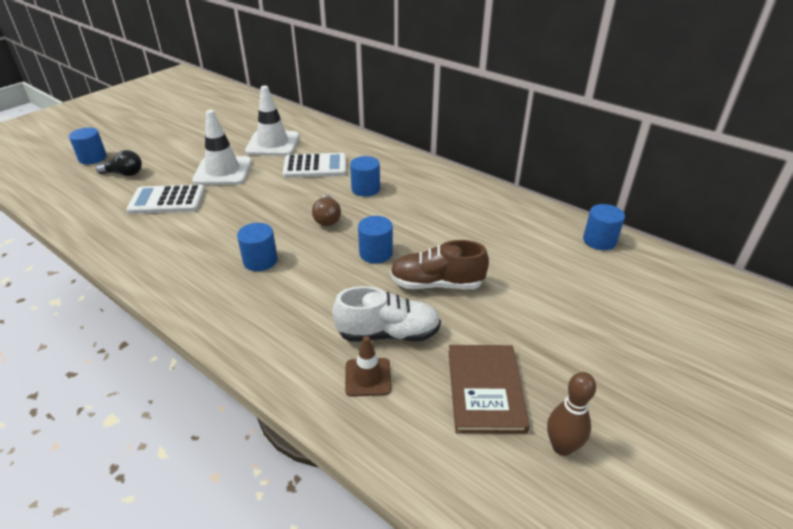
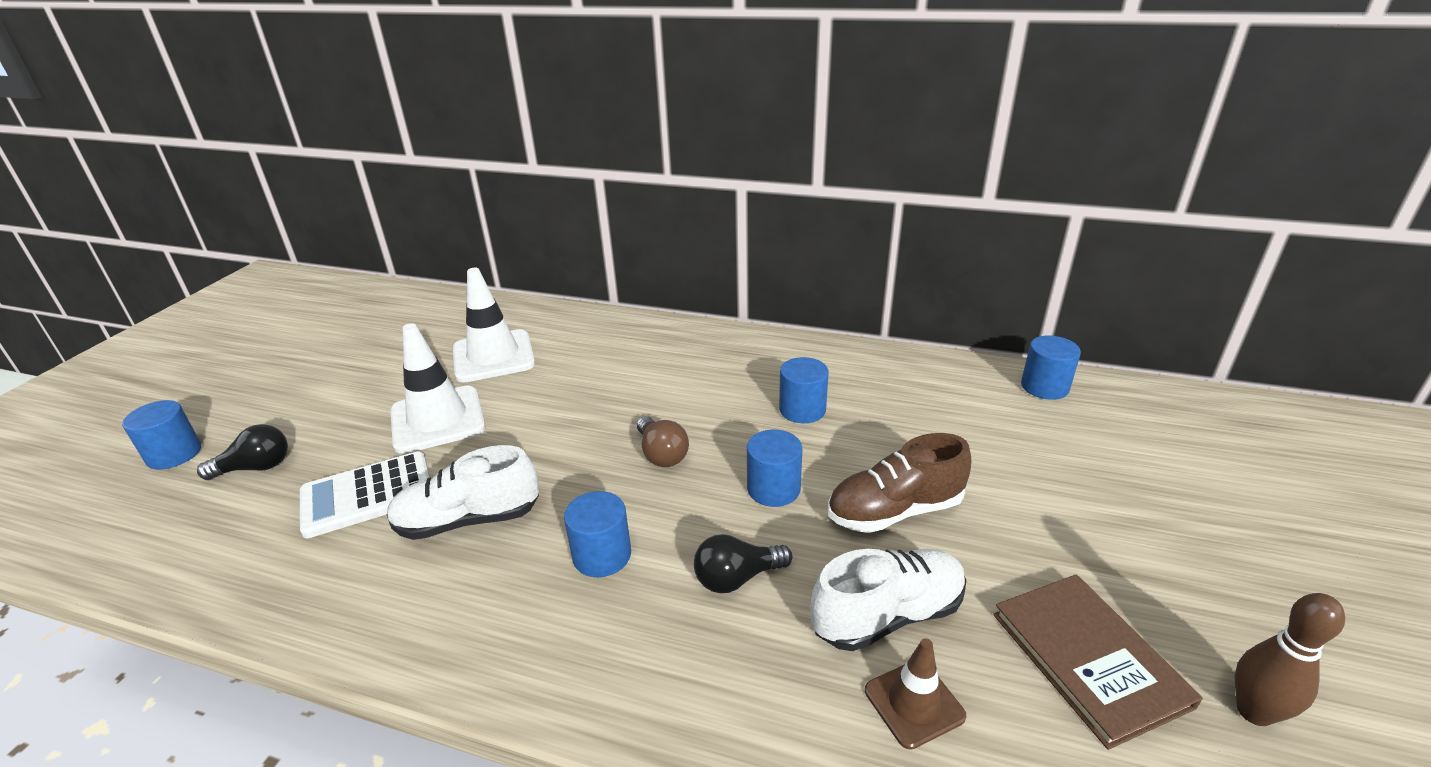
camera: 20 degrees left, 5 degrees down
white calculator [283,153,346,178] -> none
blue cylinder [350,156,380,197] -> blue cylinder moved to [779,357,829,423]
none -> white shoe [387,445,539,540]
none -> black light bulb [694,534,792,593]

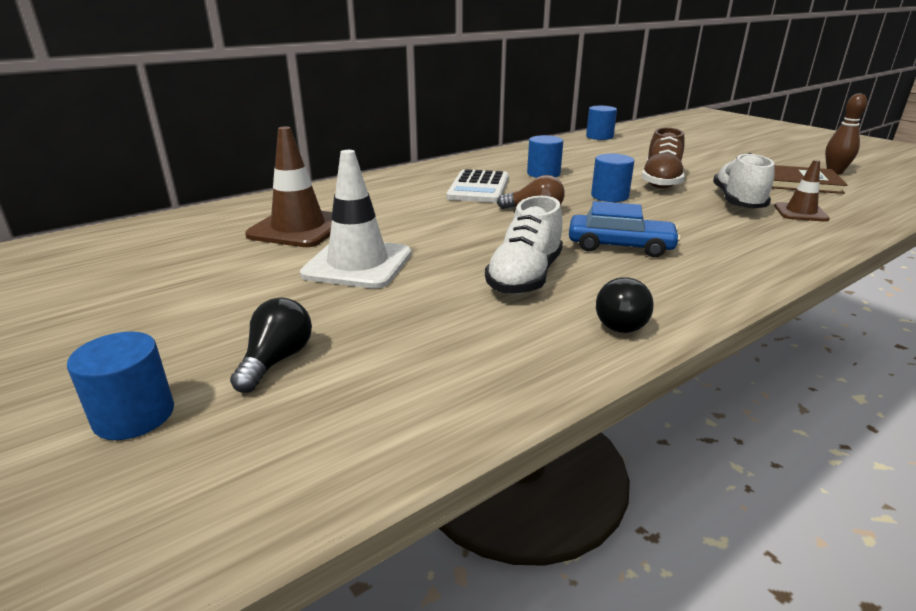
camera: 55 degrees left, 5 degrees down
white calculator [300,451,430,538] -> white calculator moved to [446,169,509,203]
white traffic cone [453,268,535,383] -> brown traffic cone [245,126,332,247]
blue cylinder [564,491,631,577] -> blue car [569,201,681,257]
black light bulb [694,534,792,593] -> black light bulb moved to [596,277,654,333]

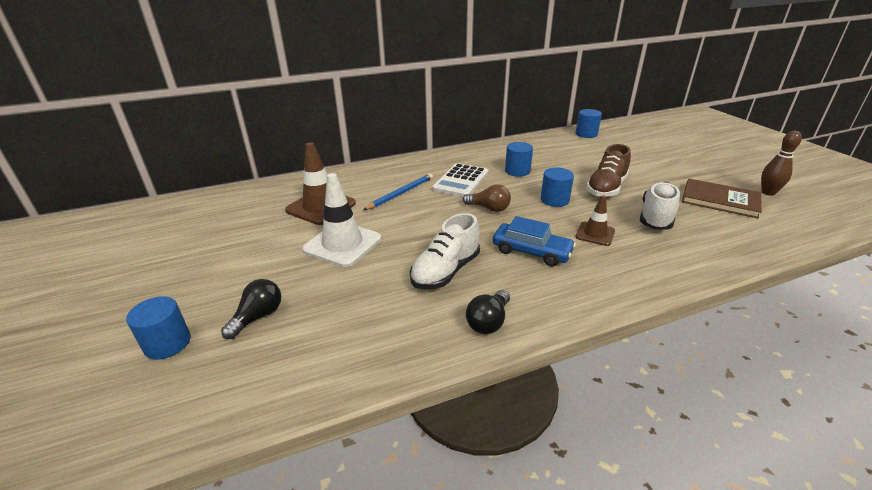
camera: 15 degrees right, 5 degrees up
brown traffic cone [774,160,830,222] -> brown traffic cone moved to [576,195,615,246]
none -> blue pencil [363,173,433,210]

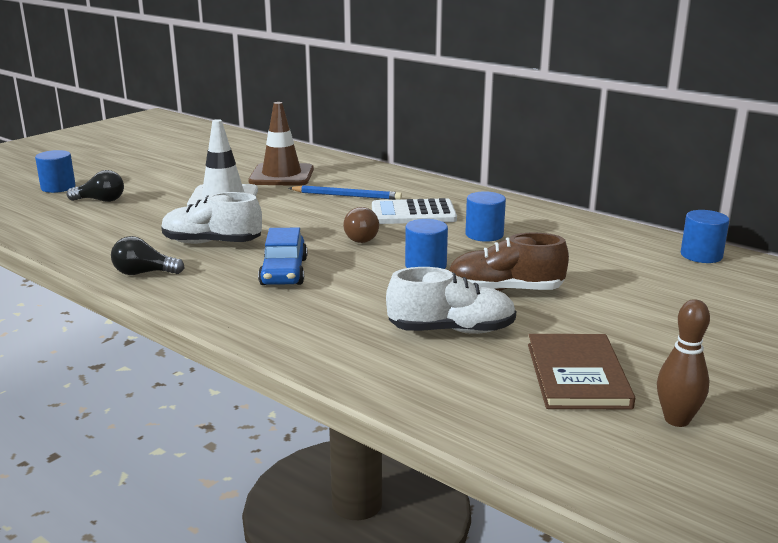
camera: 60 degrees right, 10 degrees down
brown traffic cone [576,195,615,246] -> none

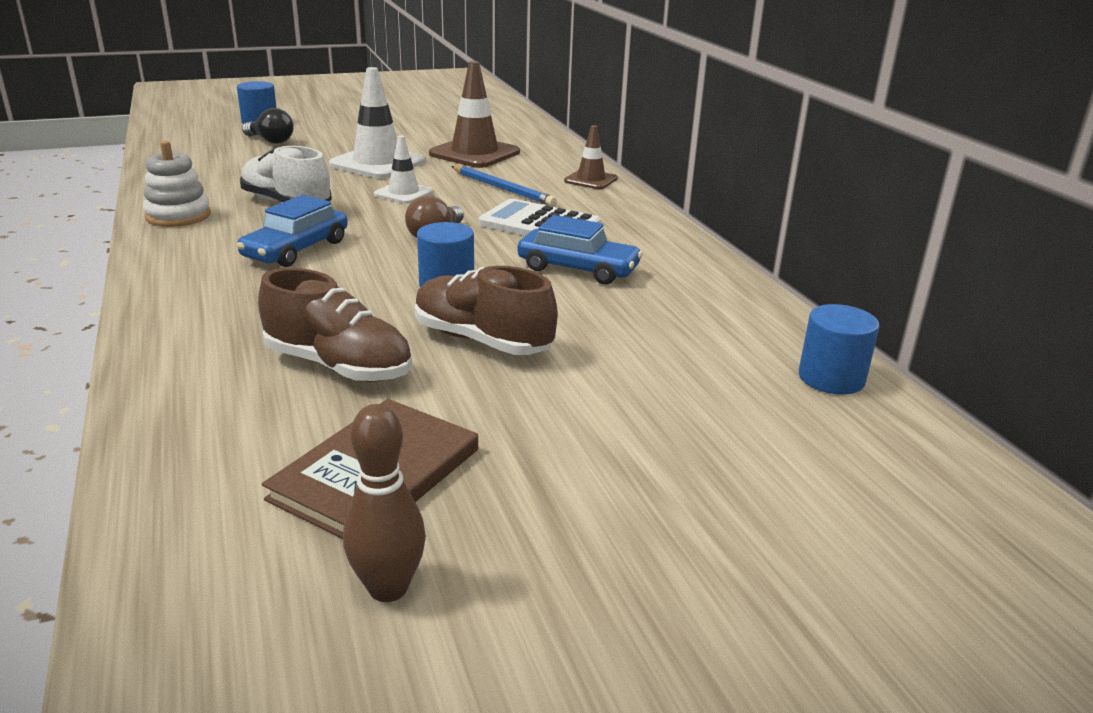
camera: 30 degrees right, 5 degrees up
black light bulb [111,236,185,275] -> white stacking toy [143,141,211,227]
white shoe [386,267,516,334] -> brown shoe [258,268,412,382]
blue cylinder [465,191,506,242] -> blue car [518,215,643,284]
none -> white traffic cone [374,135,433,204]
none -> brown traffic cone [564,125,618,189]

